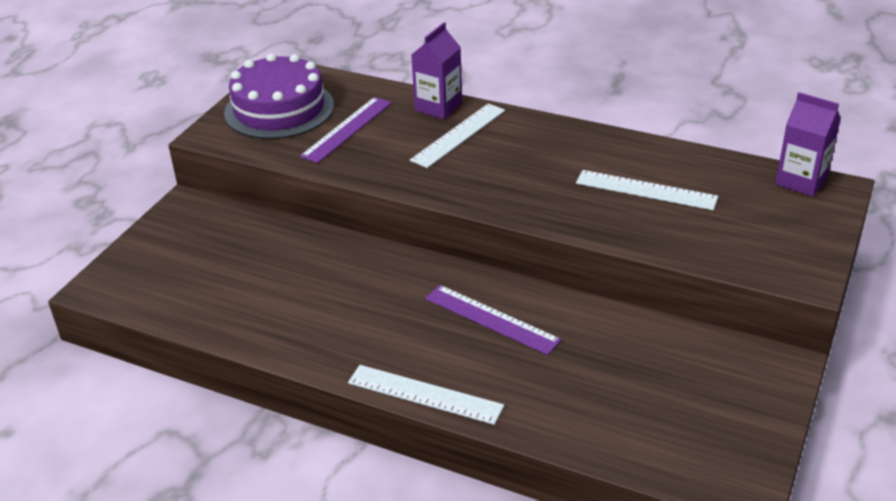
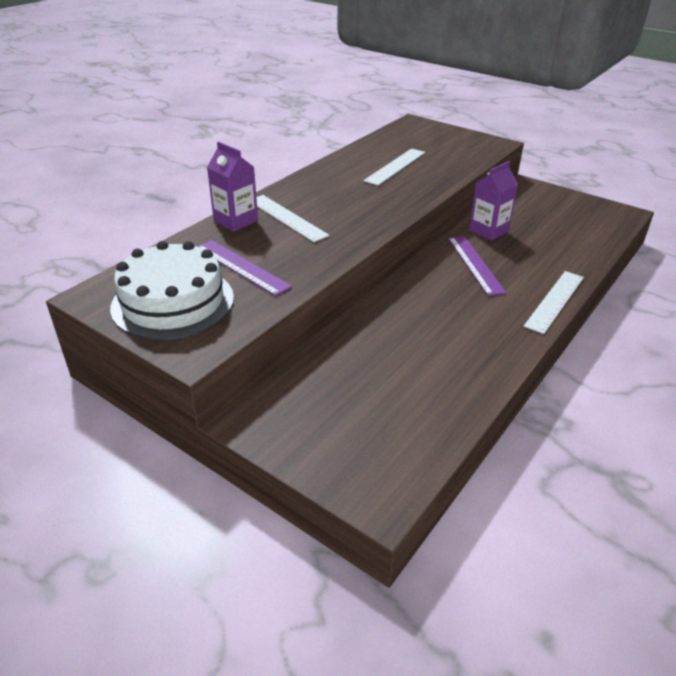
camera: 80 degrees left, 0 degrees up
purple cake [224,53,334,139] -> white cake [110,241,234,340]
purple ruler [425,285,561,355] -> purple ruler turned 60 degrees counterclockwise [448,236,506,296]
purple carton [775,92,841,197] -> purple carton moved to [469,161,518,241]

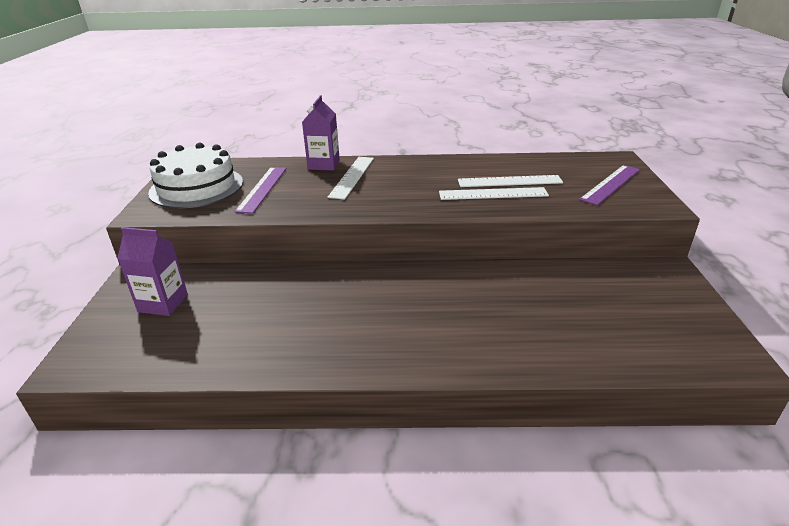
camera: 55 degrees right, 5 degrees down
purple ruler [448,236,506,296] -> purple ruler moved to [579,165,640,205]
purple carton [469,161,518,241] -> purple carton moved to [117,227,188,316]
white ruler [523,271,584,334] -> white ruler moved to [439,187,549,200]

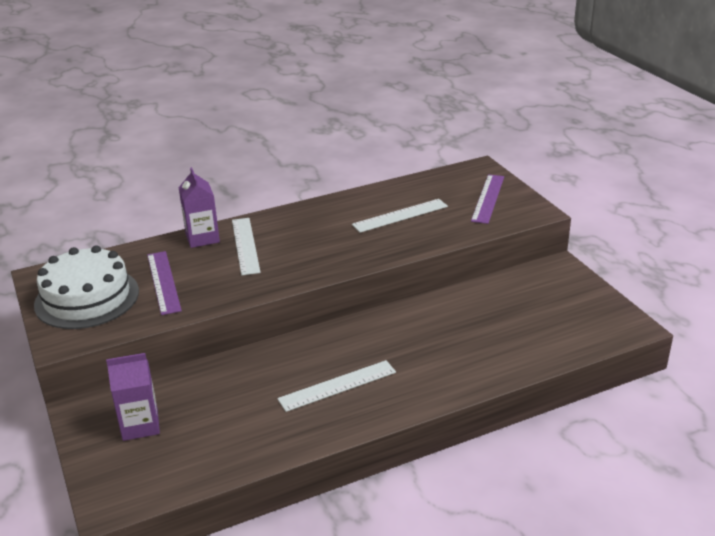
camera: 25 degrees left, 0 degrees up
white ruler [439,187,549,200] -> white ruler moved to [277,360,396,412]

